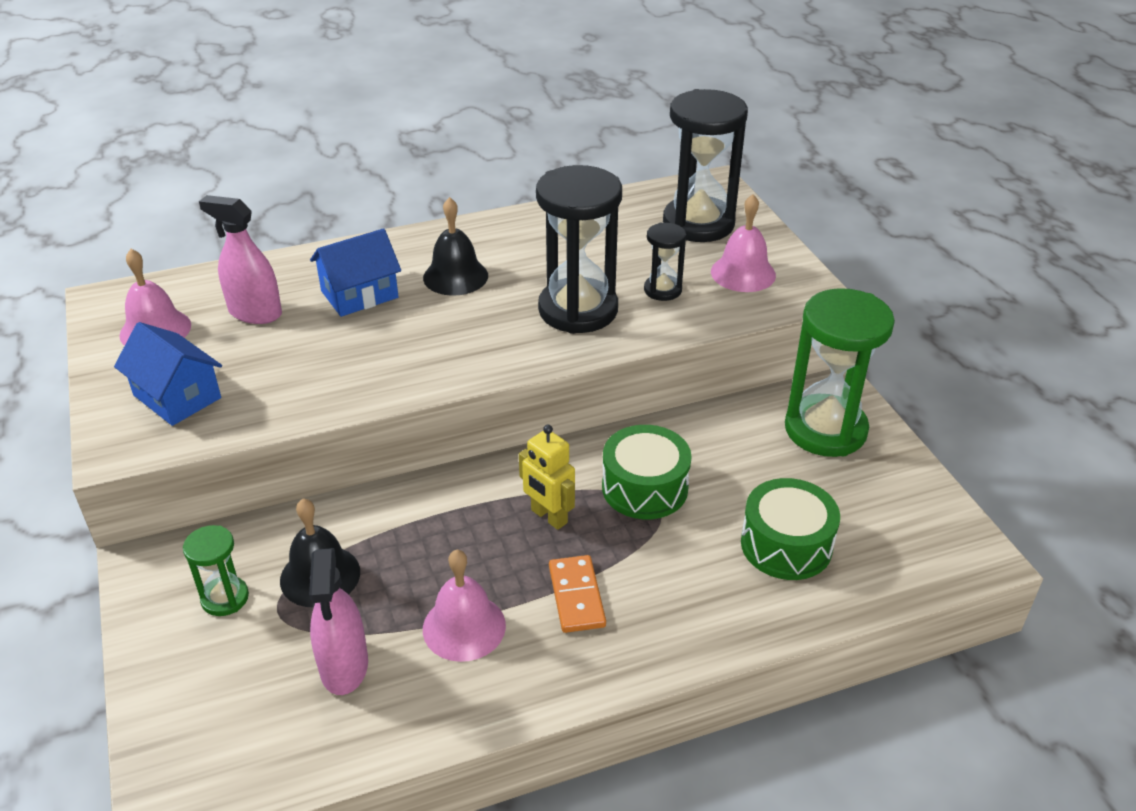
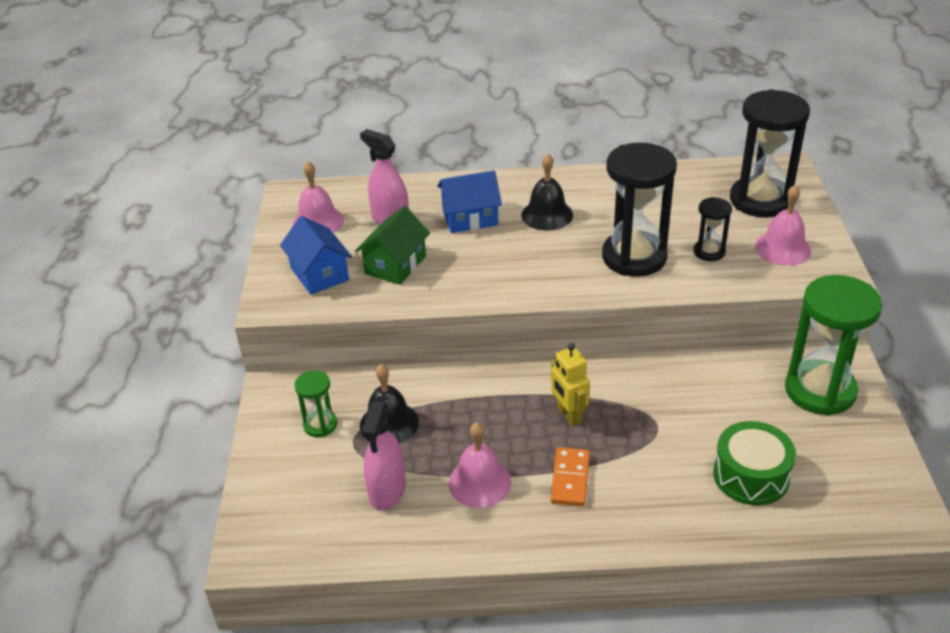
camera: 20 degrees right, 0 degrees up
green drum [602,425,691,519] -> none
none -> green house [355,206,430,285]

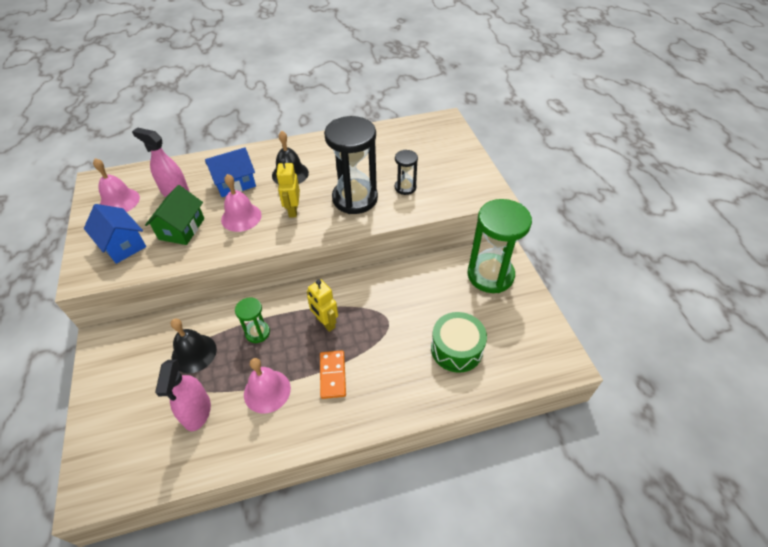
camera: 15 degrees left, 10 degrees up
green hourglass [294,371,337,437] -> green hourglass moved to [235,298,270,343]
black hourglass [730,89,810,217] -> none
pink bell [755,185,811,266] -> pink bell moved to [221,174,262,232]
none -> yellow robot [276,158,300,218]

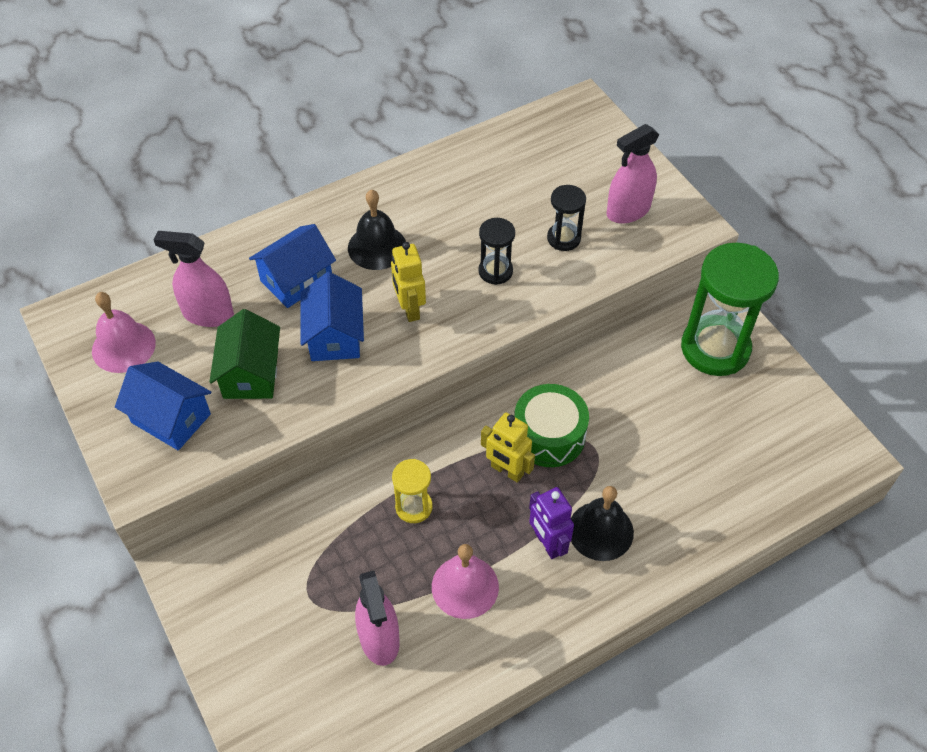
camera: 15 degrees left, 5 degrees up
black bell [171,319,217,373] -> black bell moved to [571,486,634,561]
pink bell [221,174,262,232] -> blue house [300,272,364,361]
green hourglass [235,298,270,343] -> yellow hourglass [392,459,433,523]
orange domino [320,350,346,399] -> purple robot [529,487,574,559]
black hourglass [324,116,378,214] -> black hourglass [478,218,515,285], size x0.49
green drum [431,312,487,373] -> green drum moved to [514,384,589,467]
none -> pink spray bottle [607,124,659,223]

